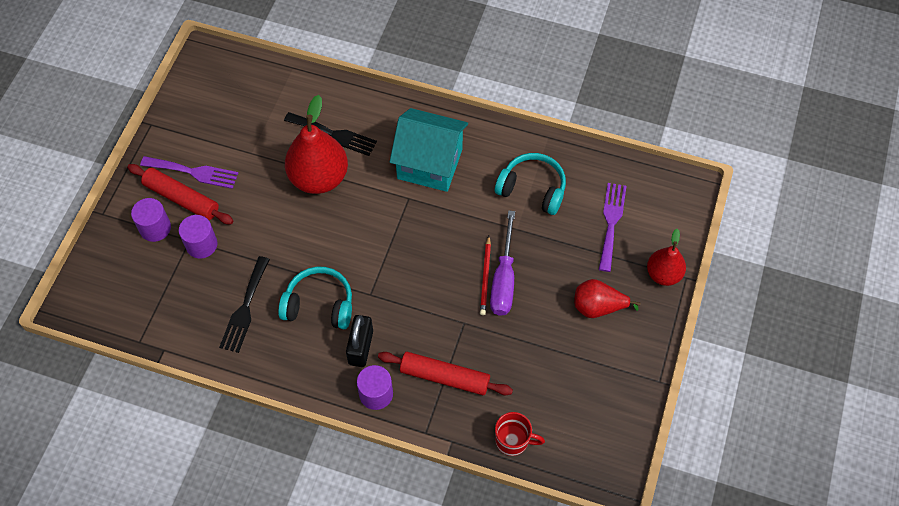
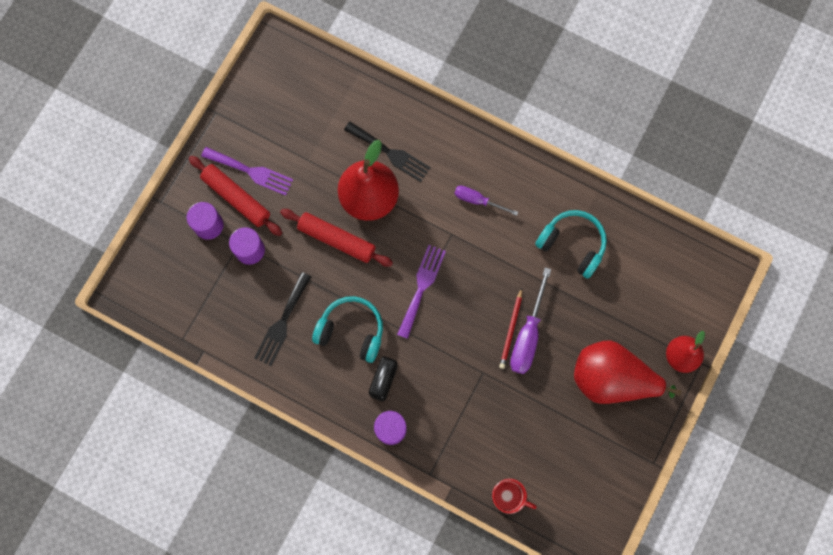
camera: 10 degrees right, 15 degrees up
red rolling pin [378,352,513,395] -> red rolling pin moved to [280,209,393,267]
turquoise house [390,108,468,192] -> purple screwdriver [454,186,518,216]
red pear [574,279,641,318] -> red pear [574,340,682,404], size x1.69
purple fork [599,183,626,272] -> purple fork moved to [397,245,446,339]

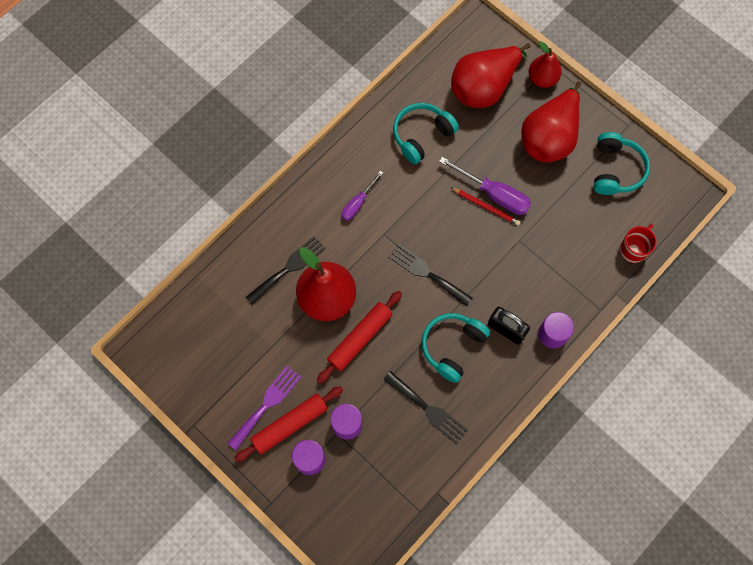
camera: 75 degrees left, 5 degrees down
purple fork [397,245,446,339] -> black fork [388,243,472,306]
none -> red pear [451,43,531,108]
none -> turquoise headphones [594,132,650,195]

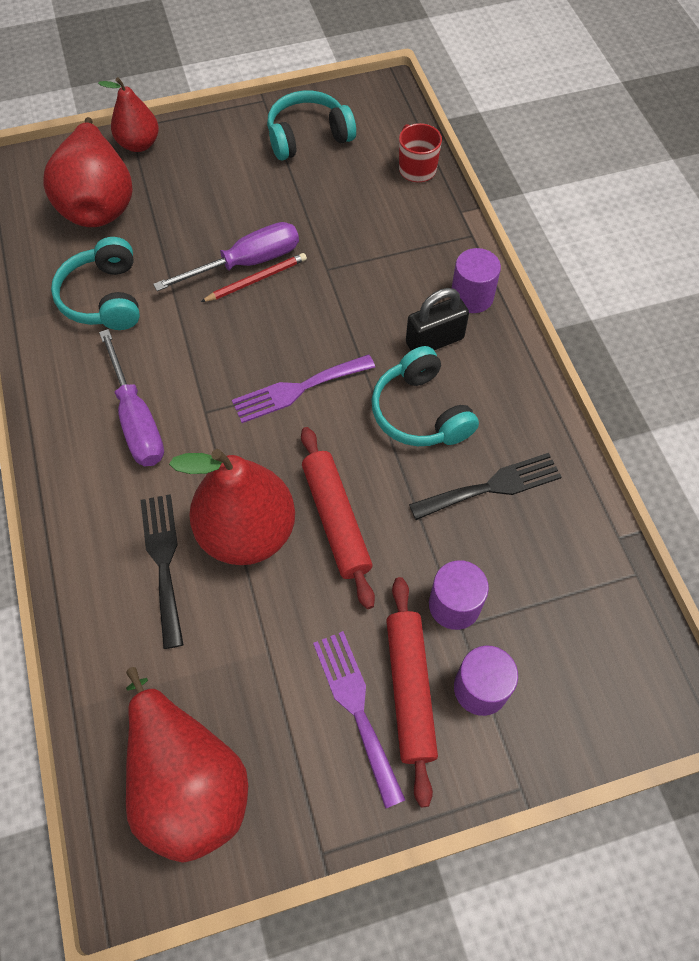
camera: 60 degrees left, 10 degrees down
purple screwdriver [341,171,383,221] -> purple screwdriver [99,329,164,466], size x1.61
black fork [388,243,472,306] -> purple fork [232,354,375,423]
red pear [521,81,581,163] -> red pear moved to [126,667,248,863]
turquoise headphones [594,132,650,195] -> turquoise headphones turned 60 degrees counterclockwise [267,90,356,161]

